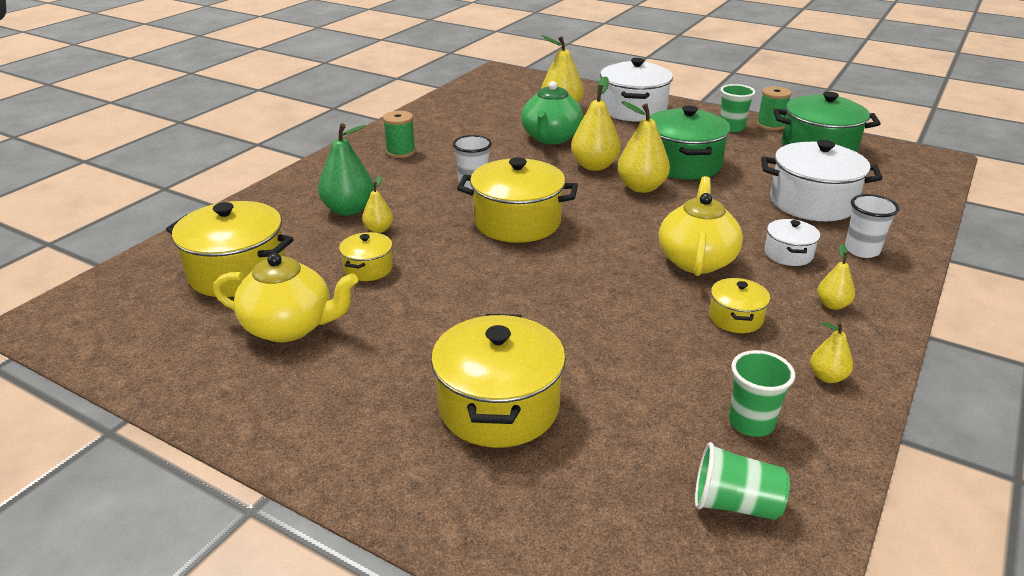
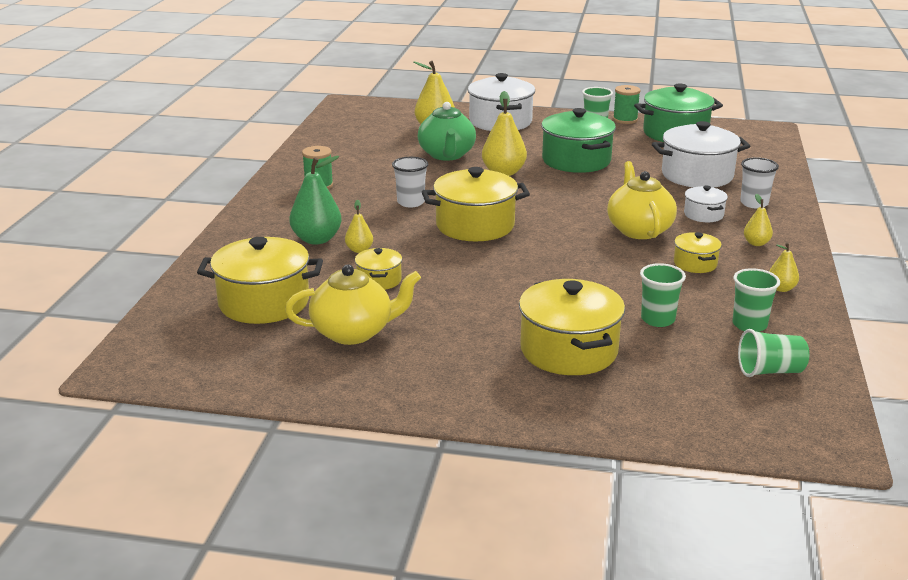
camera: 20 degrees left, 5 degrees down
yellow pear [617,101,670,193] -> none
none -> green cup [640,263,686,327]

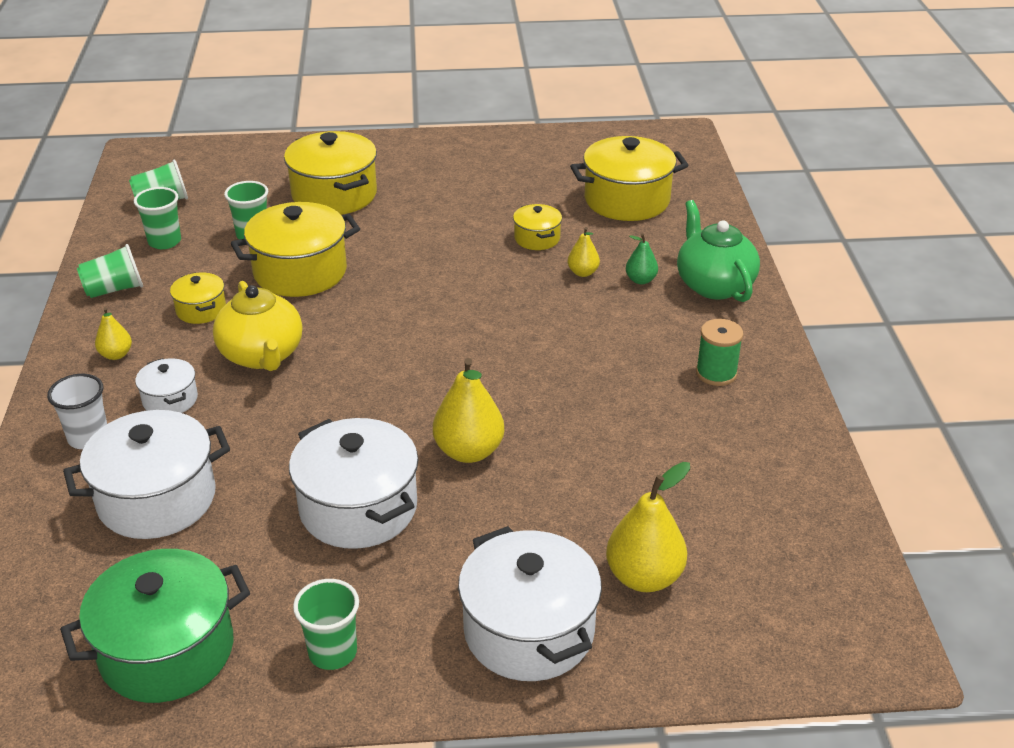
camera: 165 degrees right, 10 degrees up
yellow teapot [285,264,421,345] -> none
green pear [289,156,342,244] -> green pear [626,233,658,284], size x0.54
white cup [392,157,428,208] -> none
green teapot [418,102,476,161] -> green teapot moved to [677,200,760,302]
yellow pot [422,167,530,241] -> yellow pot moved to [231,202,360,297]
green pot [541,108,616,173] -> white pot [289,418,418,549]
green spool [613,85,640,124] -> none
yellow pear [769,242,799,292] -> green cup [77,244,143,298]

